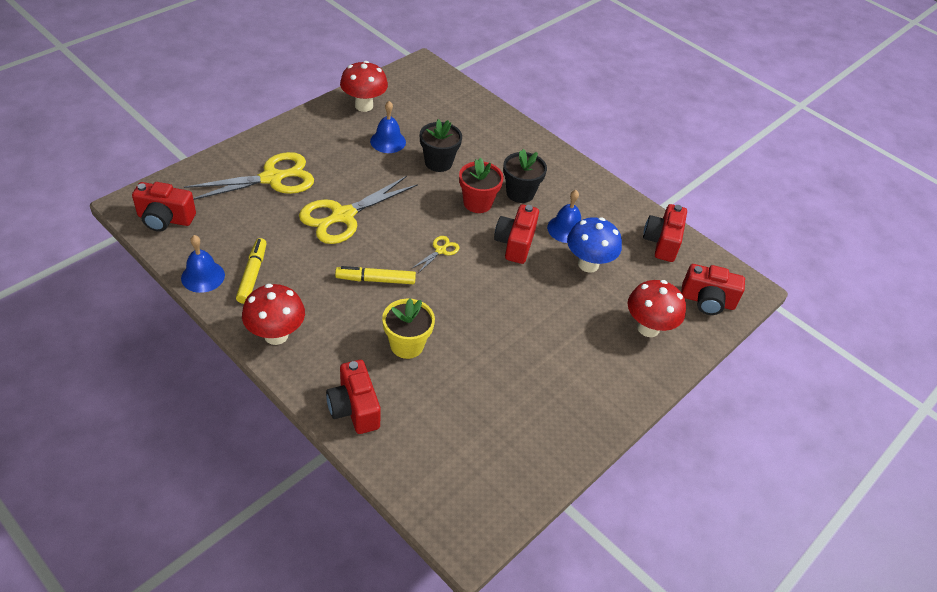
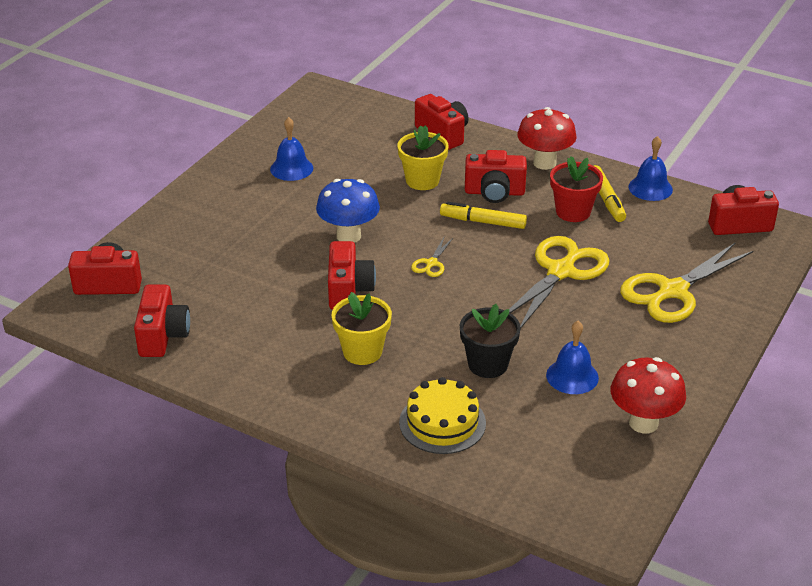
camera: 170 degrees right, 10 degrees down
yellow marker [335,266,416,284] -> yellow marker turned 150 degrees counterclockwise [440,202,527,229]
red flower pot [459,158,504,213] -> red flower pot moved to [550,156,603,222]
black flower pot [503,149,547,203] -> yellow flower pot [332,292,392,365]
blue bell [547,190,581,243] -> blue bell moved to [270,117,313,181]
blue mushroom [567,217,622,273] -> blue mushroom moved to [316,179,380,243]
red mushroom [628,280,686,337] -> none
none -> yellow cake [399,377,486,454]
none -> red camera [465,150,527,203]

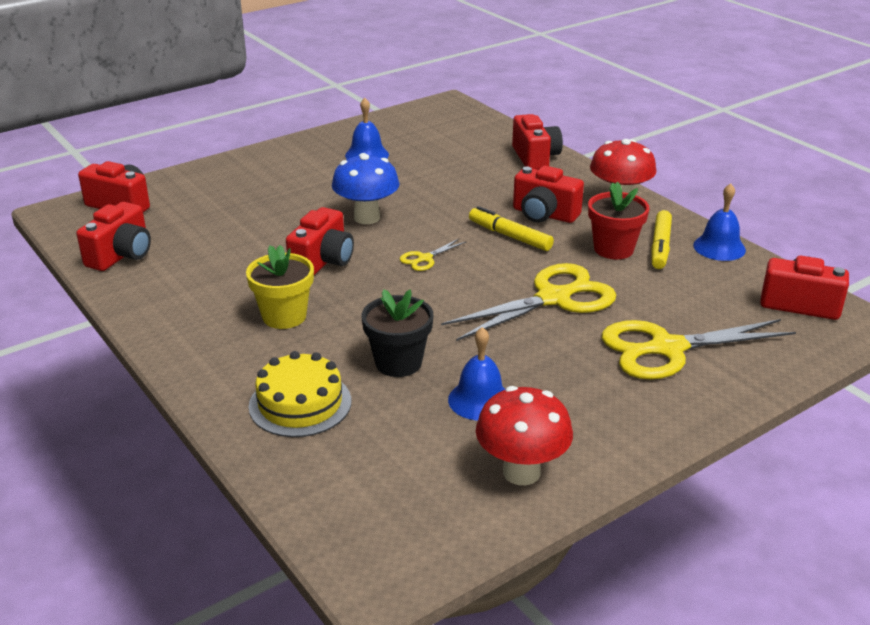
camera: 25 degrees right, 5 degrees down
yellow flower pot [397,125,449,190] -> none

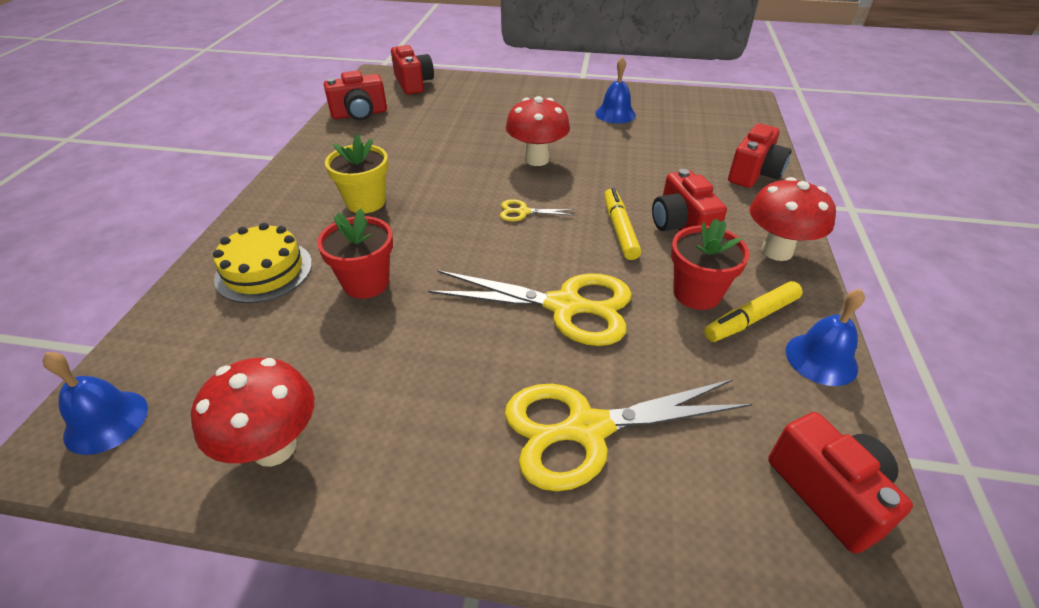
camera: 45 degrees right, 10 degrees up
red camera [286,207,354,275] -> none
blue mushroom [332,153,400,224] -> red mushroom [506,96,570,166]
black flower pot [361,289,433,377] -> red flower pot [317,208,393,299]
blue bell [448,327,506,421] -> blue bell moved to [43,352,148,455]
yellow scissors [602,319,796,380] -> yellow scissors turned 45 degrees counterclockwise [505,379,752,491]

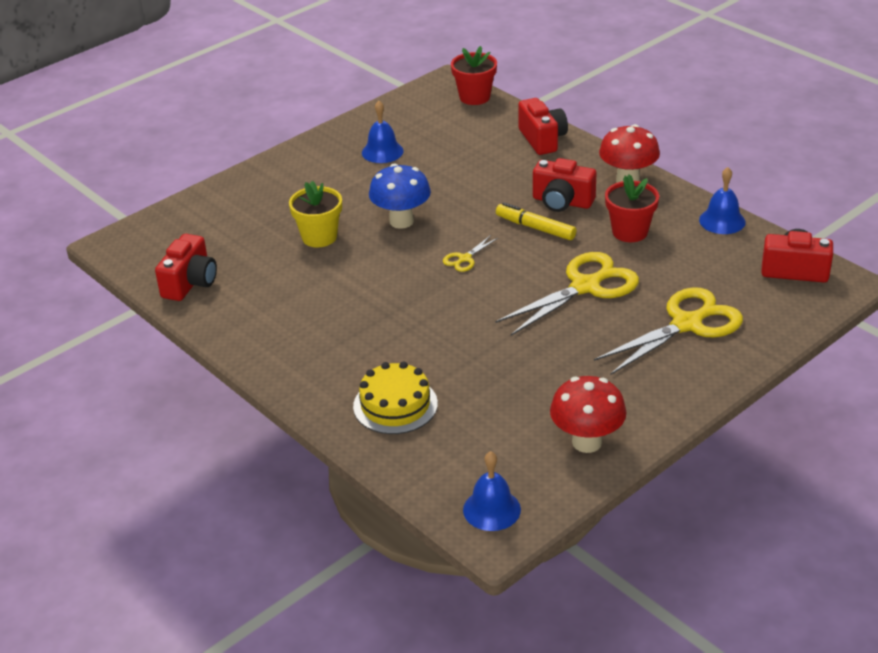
camera: 50 degrees left, 5 degrees down
red flower pot [317,208,393,299] -> red flower pot moved to [451,46,497,105]
yellow flower pot [325,134,388,213] -> yellow flower pot moved to [289,181,342,247]
red camera [391,45,434,94] -> none
yellow scissors [505,379,752,491] -> yellow scissors turned 150 degrees counterclockwise [594,287,743,375]
red mushroom [506,96,570,166] -> blue mushroom [369,164,431,229]
yellow marker [704,281,803,342] -> none

